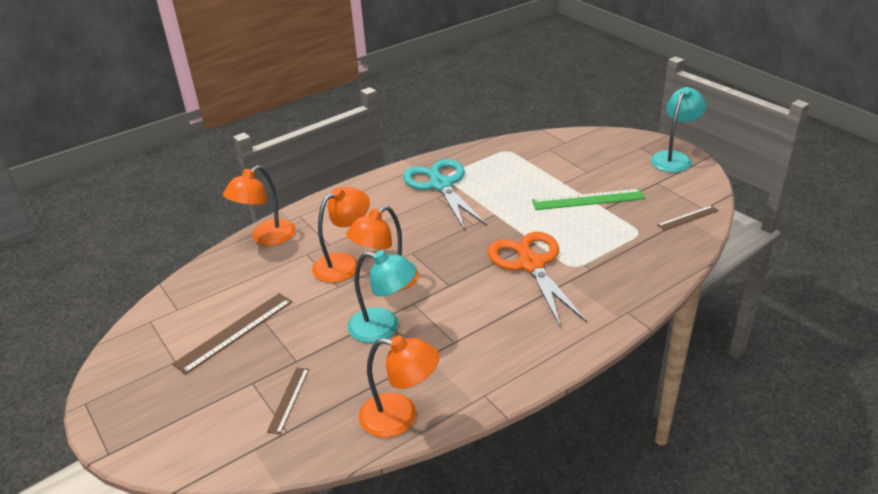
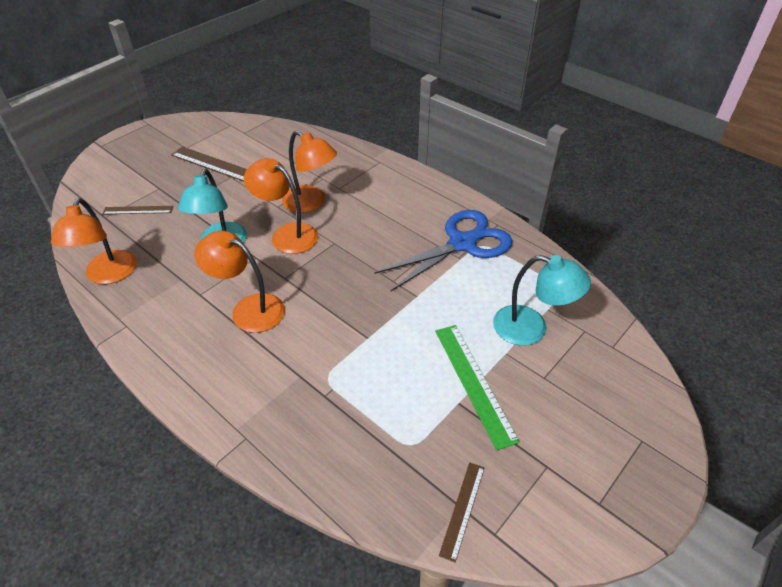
camera: 75 degrees right, 10 degrees up
orange lamp [223,165,296,246] -> orange lamp moved to [194,231,285,333]
turquoise scissors [403,159,487,231] -> blue scissors [375,210,512,291]
orange scissors [488,232,587,328] -> none
turquoise lamp [651,87,706,173] -> turquoise lamp moved to [493,255,591,346]
brown ruler [657,205,719,230] -> brown ruler turned 60 degrees clockwise [439,462,484,562]

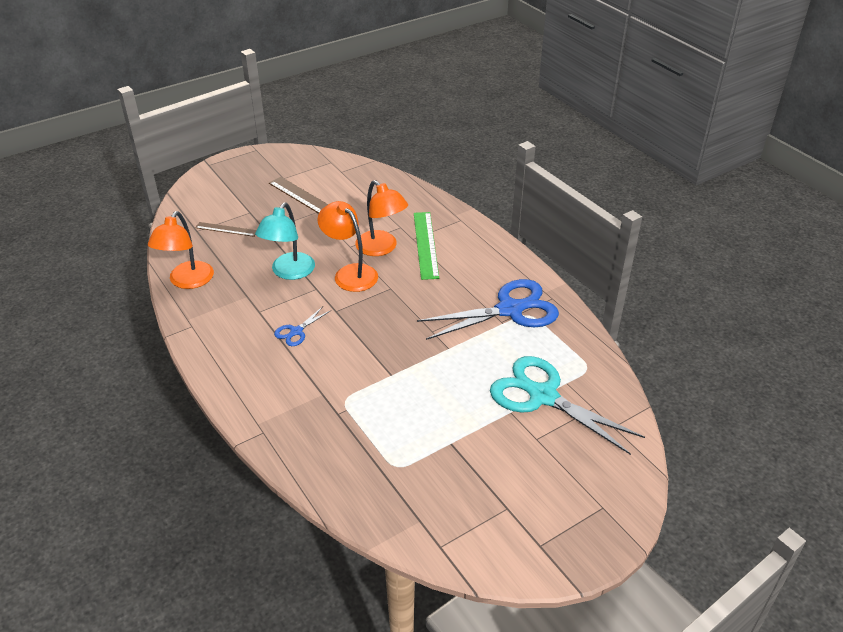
camera: 15 degrees right, 5 degrees down
orange lamp [194,231,285,333] -> blue scissors [274,307,330,346]
green ruler [435,325,520,450] -> green ruler moved to [414,212,439,280]
brown ruler [439,462,484,562] -> none
turquoise lamp [493,255,591,346] -> turquoise scissors [490,356,645,455]

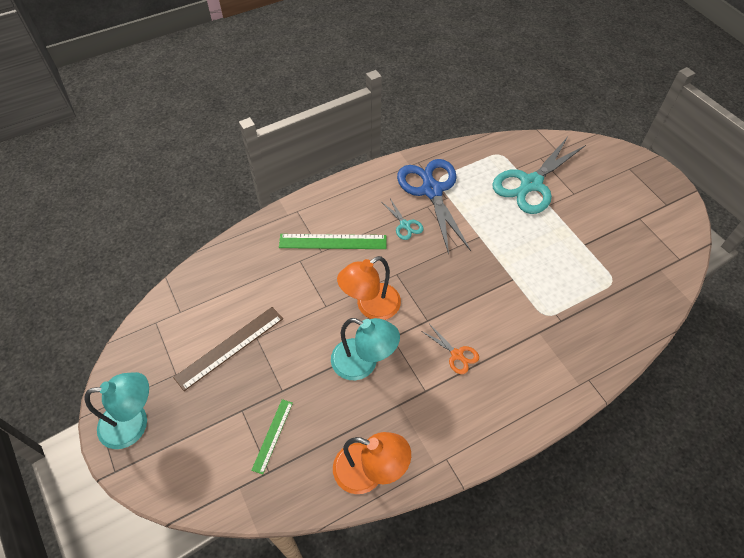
camera: 85 degrees left, 15 degrees up
brown ruler [195,222,256,237] -> green ruler [251,399,293,474]
blue scissors [274,307,330,346] -> orange scissors [422,324,479,374]
orange lamp [355,180,408,256] -> none
none -> turquoise lamp [85,372,149,449]
none -> turquoise scissors [382,198,424,240]

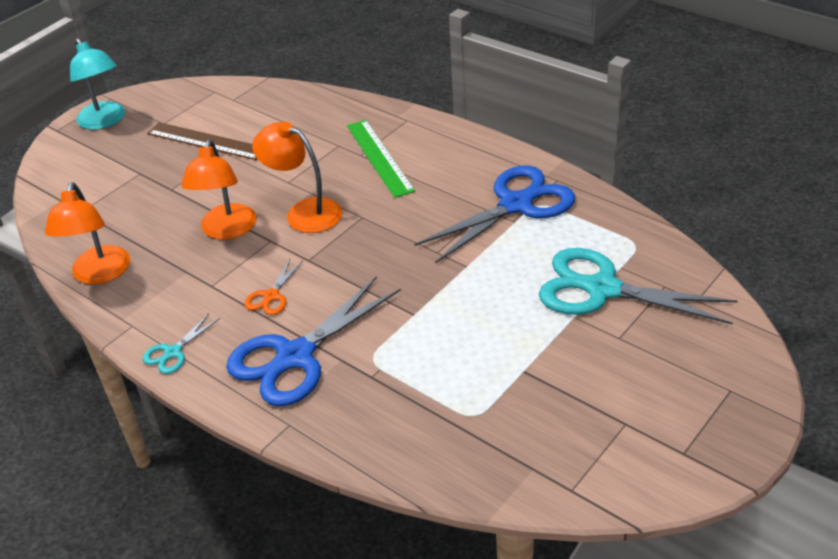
camera: 70 degrees right, 15 degrees down
green ruler [251,399,293,474] -> none
turquoise lamp [331,318,400,380] -> orange lamp [181,139,256,240]
turquoise scissors [382,198,424,240] -> turquoise scissors moved to [143,313,220,374]
none -> blue scissors [226,276,401,406]

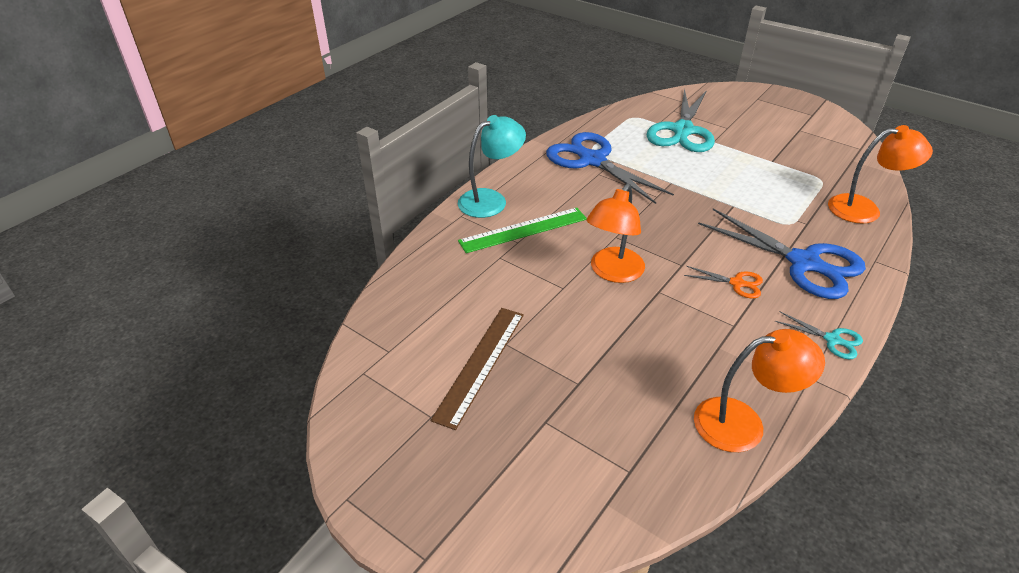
camera: 95 degrees left, 0 degrees up
turquoise lamp [70,38,125,130] -> turquoise lamp moved to [458,115,526,218]
orange lamp [181,139,256,240] -> orange lamp moved to [828,125,933,224]

